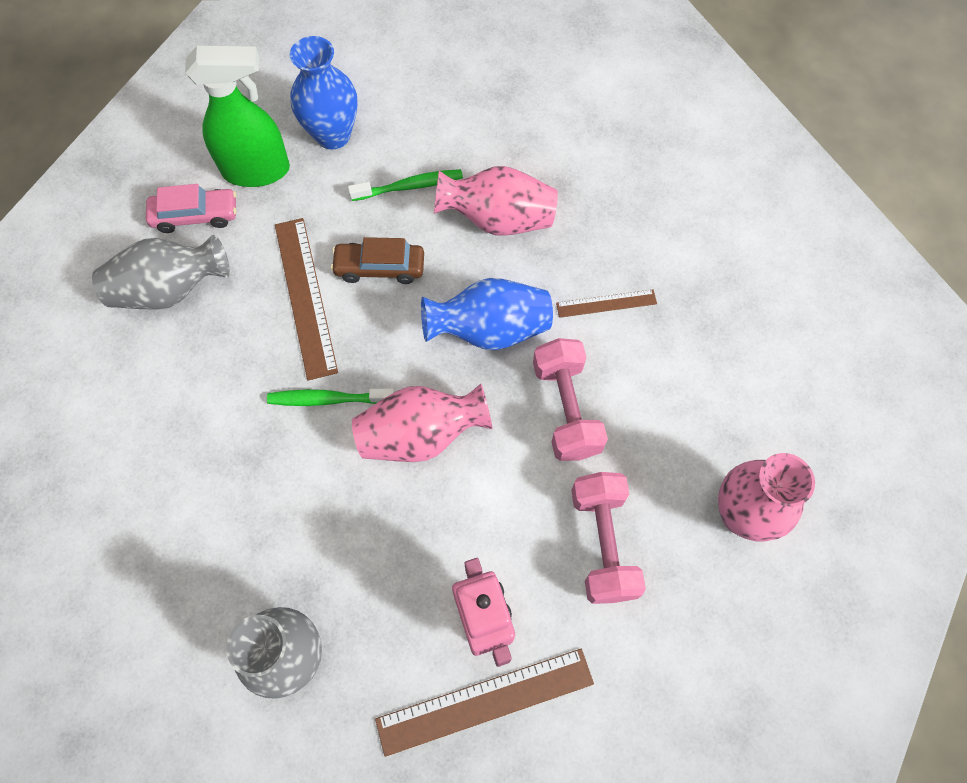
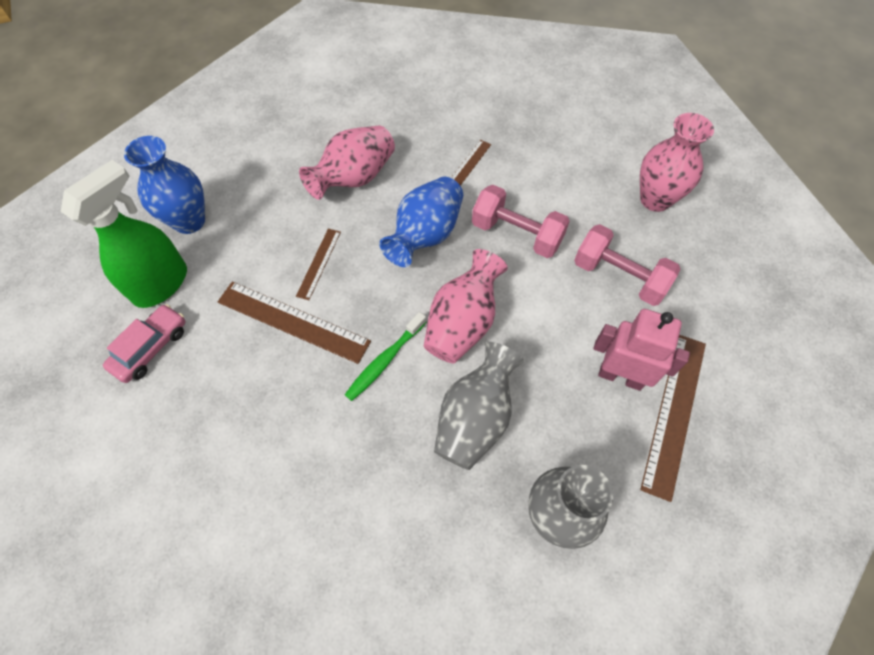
camera: 50 degrees left, 5 degrees down
grey vase [92,235,230,310] -> grey vase moved to [434,342,524,470]
brown car [331,237,424,284] -> brown ruler [296,229,341,300]
green toothbrush [348,169,463,201] -> none

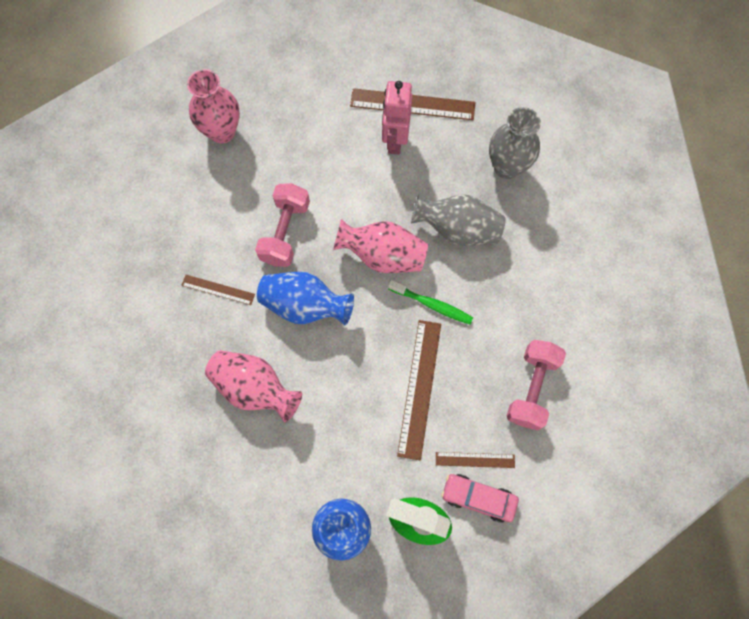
camera: 105 degrees left, 10 degrees up
brown ruler [296,229,341,300] -> brown ruler moved to [436,452,515,468]
pink dumbbell [574,224,681,306] -> pink dumbbell moved to [507,340,566,430]

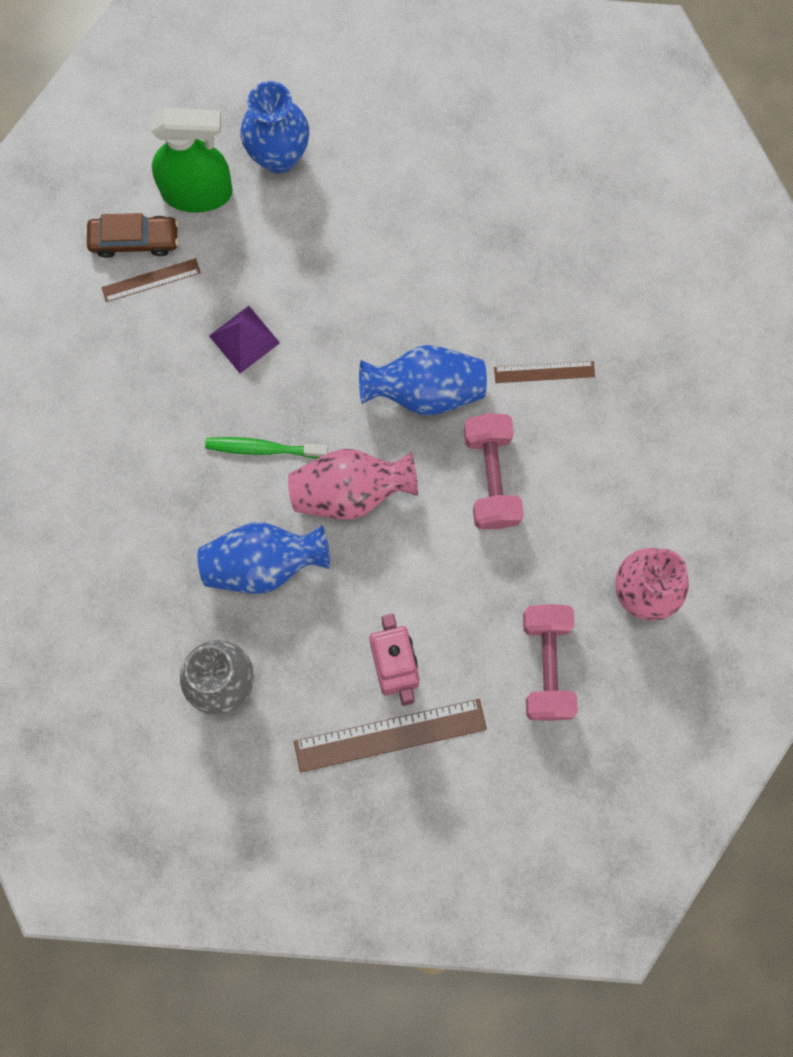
camera: 160 degrees right, 5 degrees up
pink vase [205,350,302,422] -> none
brown ruler [397,320,441,461] -> purple pyramid [209,306,280,373]
grey vase [411,193,506,246] -> blue vase [198,522,330,594]
pink car [441,474,519,523] -> brown car [87,213,178,258]
pink dumbbell [507,340,566,430] -> pink dumbbell moved to [523,604,578,721]

